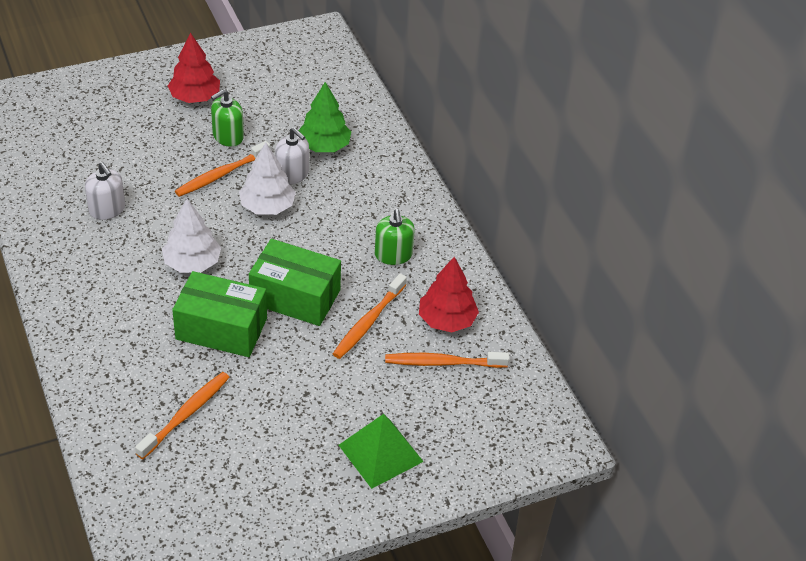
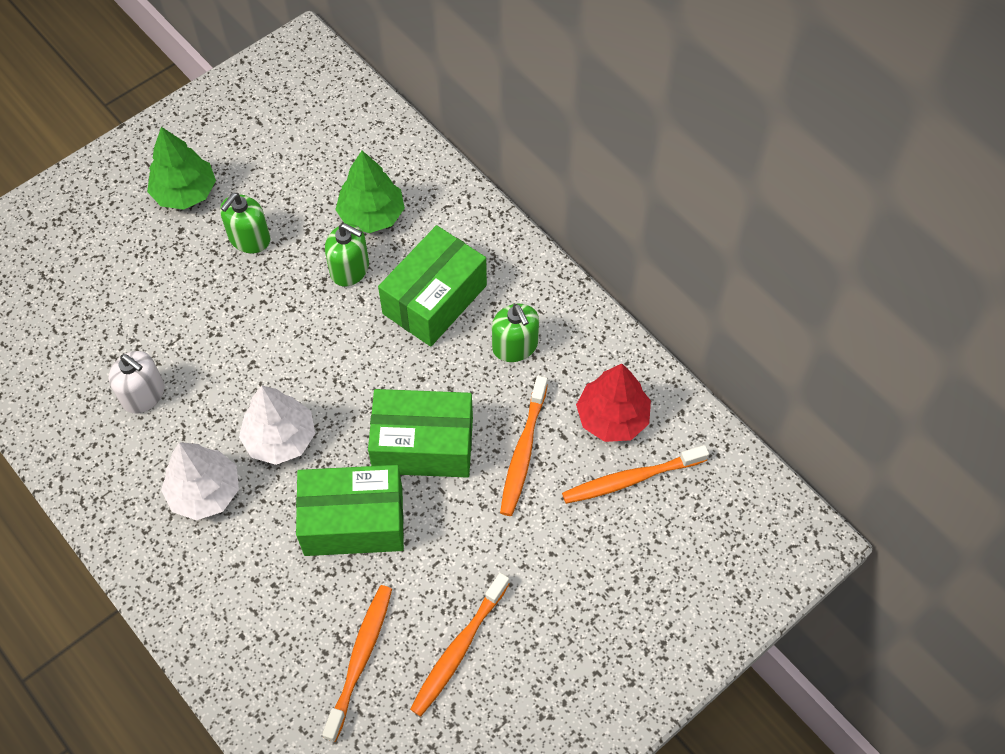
camera: 15 degrees left, 15 degrees up
red tree [168,33,220,103] -> green tree [147,127,216,209]
orange toothbrush [175,141,270,197] -> orange toothbrush moved to [410,573,510,716]
white tree [239,142,296,215] -> white tree moved to [161,442,239,520]
white soap dispenser [275,127,309,185] -> green soap dispenser [325,223,369,287]
green pyramid [339,414,424,489] -> none
none -> green box [378,225,487,347]

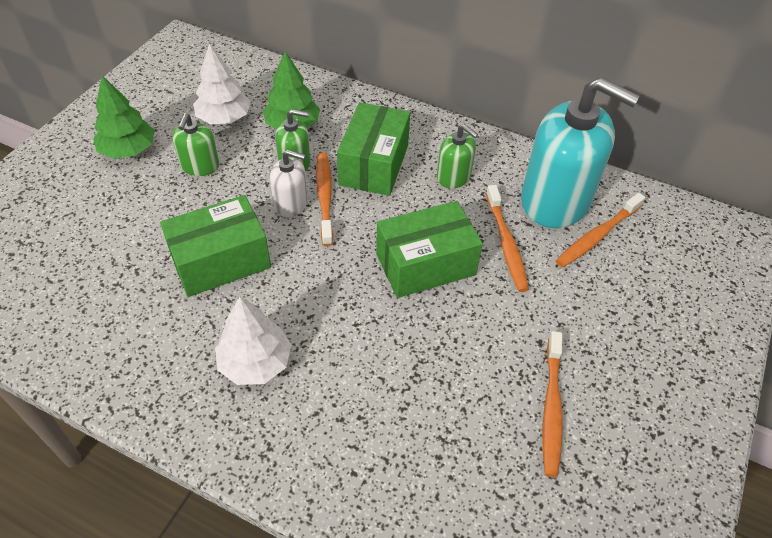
camera: 25 degrees left, 10 degrees down
white soap dispenser [109,351,164,414] -> white soap dispenser moved to [270,150,308,217]
white tree [239,386,315,465] -> white tree moved to [193,43,251,124]
green box [296,465,404,556] -> green box moved to [160,195,271,297]
orange toothbrush [322,585,392,742] -> orange toothbrush moved to [316,152,333,246]
red tree [576,364,651,442] -> turquoise soap dispenser [521,77,640,228]

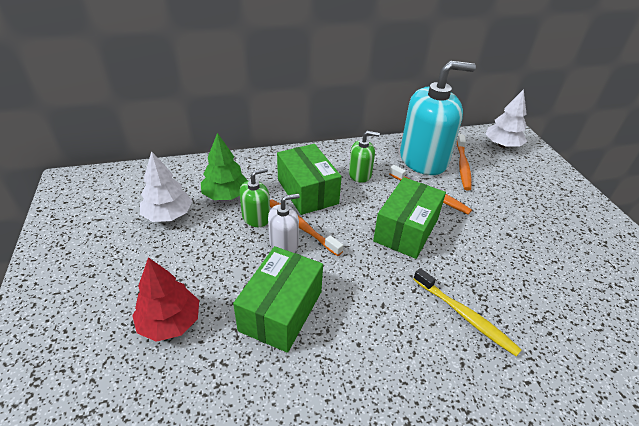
camera: 40 degrees left, 10 degrees down
green tree [93,75,155,159] -> none
green soap dispenser [172,113,220,176] -> none
white tree [215,296,291,385] -> white tree moved to [486,89,527,148]
orange toothbrush [543,331,563,477] -> none
none -> red tree [132,257,199,342]
none -> yellow toothbrush [413,268,522,356]

